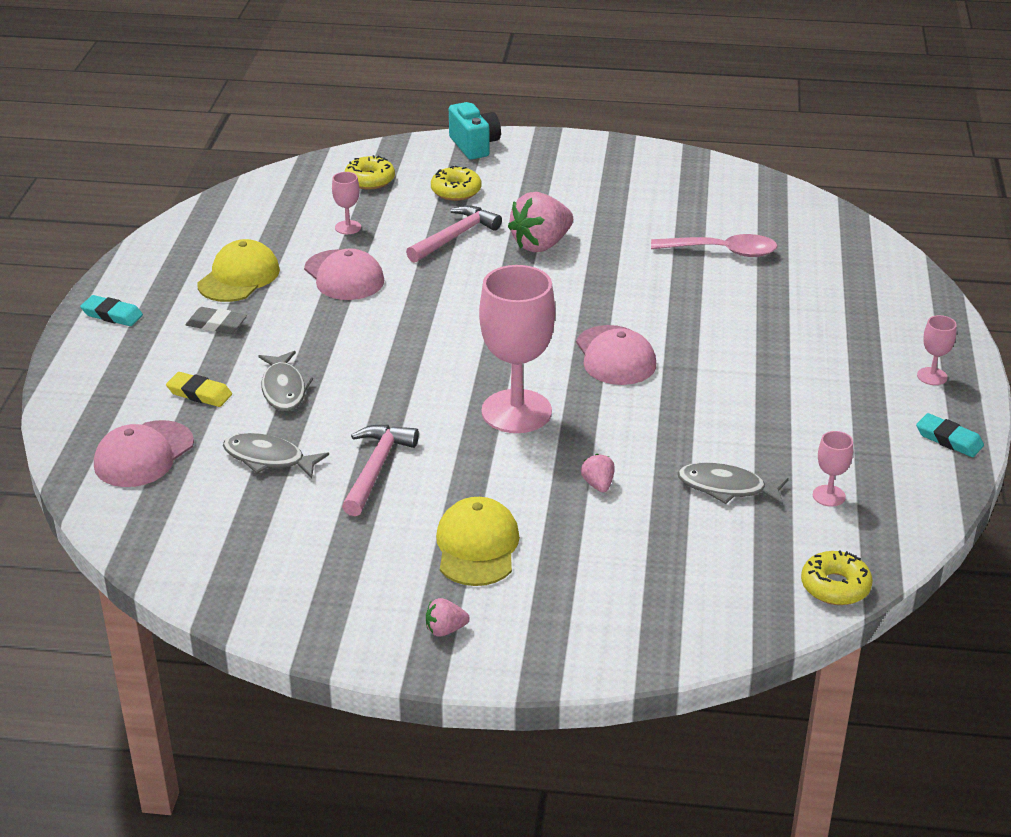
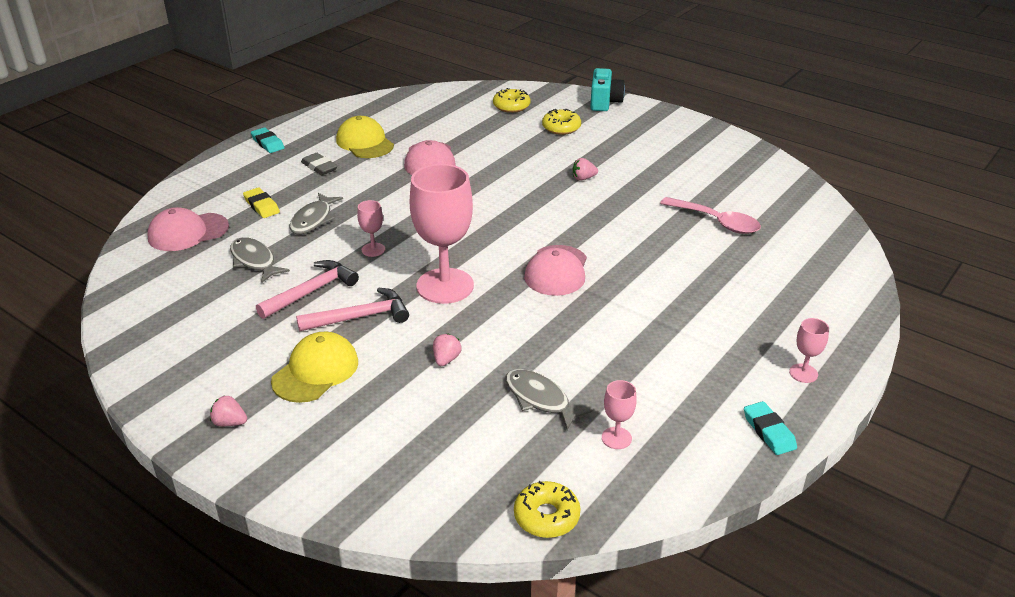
camera: 30 degrees right, 0 degrees up
yellow cap [197,239,280,302] -> yellow cap turned 90 degrees counterclockwise [336,116,394,158]
pink goblet [332,172,361,234] -> pink goblet moved to [357,200,385,257]
pink hammer [406,205,502,263] -> pink hammer moved to [296,287,409,332]
pink strawberry [508,192,573,252] -> pink strawberry [573,158,598,180], size x0.47

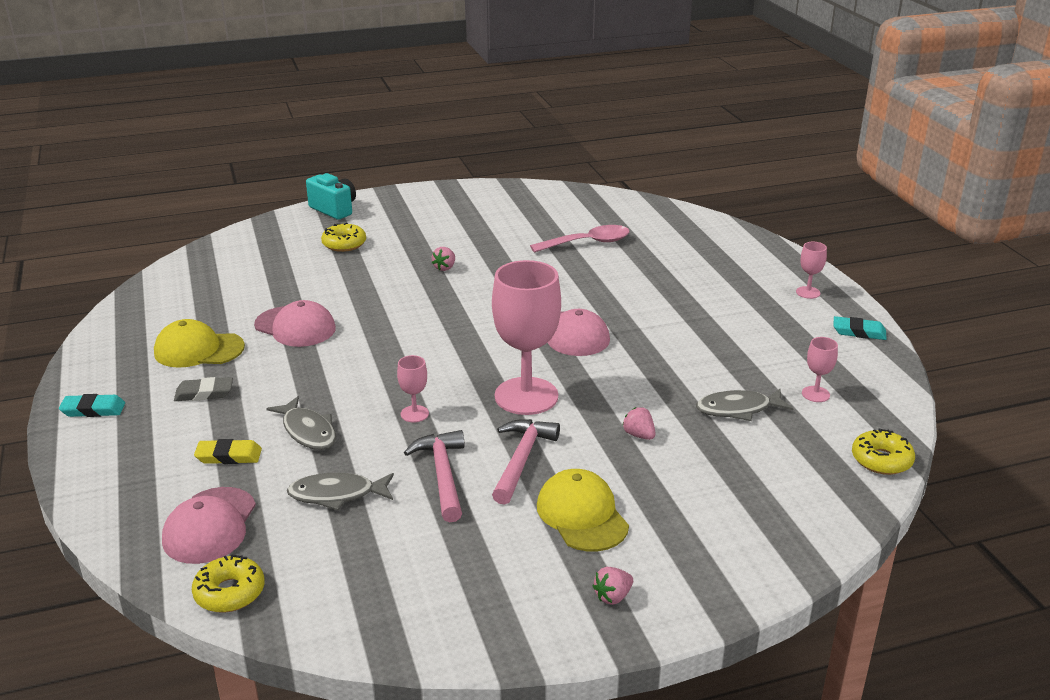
camera: 55 degrees left, 5 degrees down
yellow donut [493,88,531,113] -> yellow donut moved to [192,554,265,612]

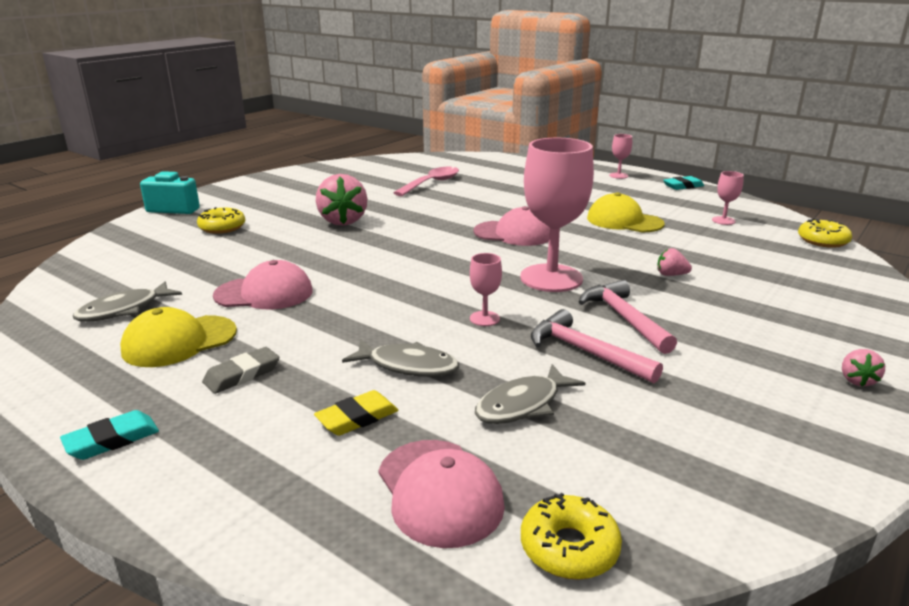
camera: 35 degrees left, 5 degrees down
pink strawberry [432,247,455,271] -> pink strawberry [316,174,368,226], size x2.12
yellow cap [537,469,629,551] -> yellow cap moved to [587,192,665,232]
grey fish [696,389,794,421] -> grey fish moved to [73,281,182,322]

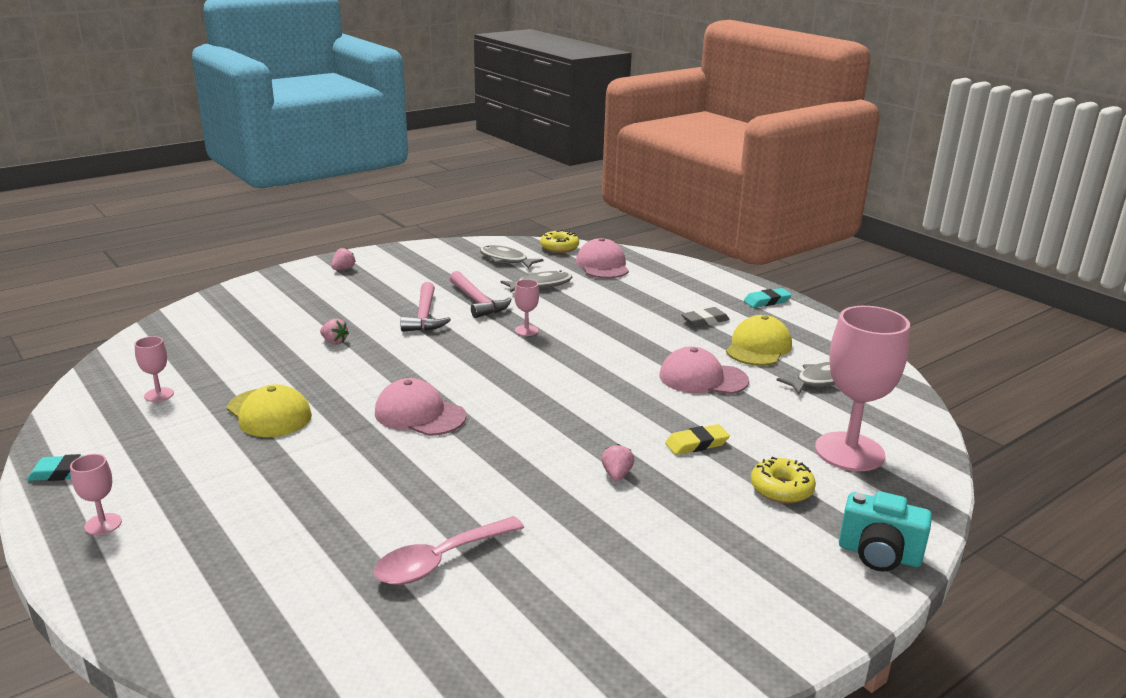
camera: 165 degrees left, 0 degrees up
yellow cap [120,307,237,367] -> yellow cap turned 45 degrees counterclockwise [726,315,792,366]
yellow eraser [314,390,399,436] -> yellow eraser moved to [665,424,730,455]
pink strawberry [316,174,368,226] -> pink strawberry [602,444,634,481], size x0.47
grey fish [342,339,459,377] -> grey fish moved to [480,245,544,269]
pink goblet [520,138,594,292] -> pink goblet moved to [815,306,910,471]
yellow donut [798,218,852,248] -> none

